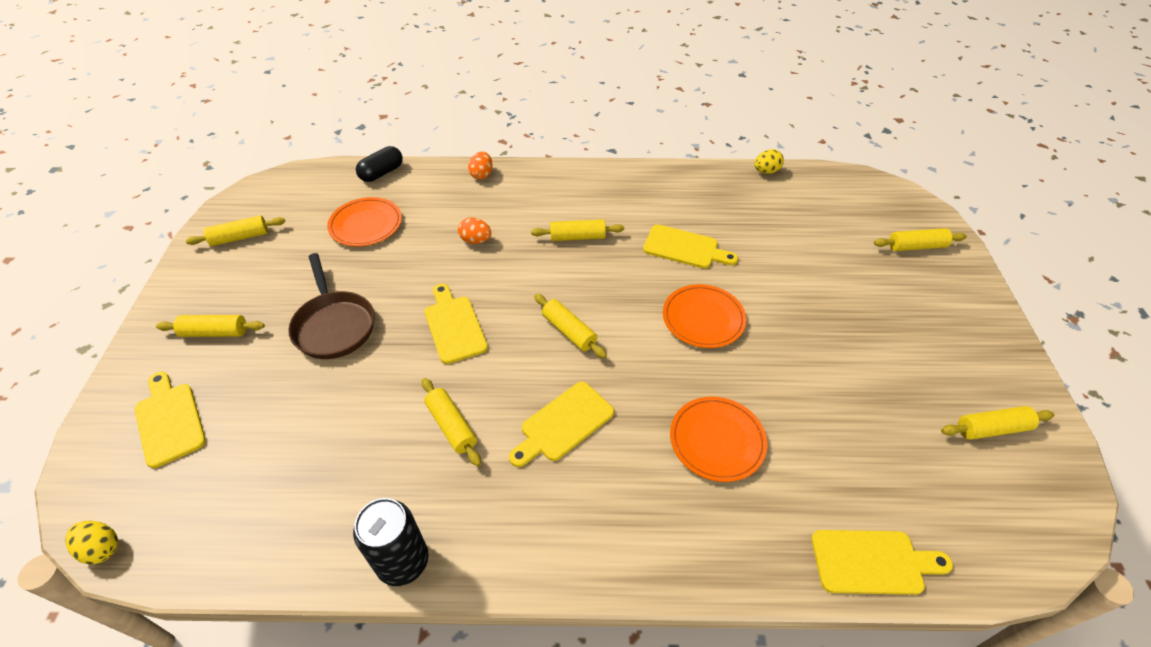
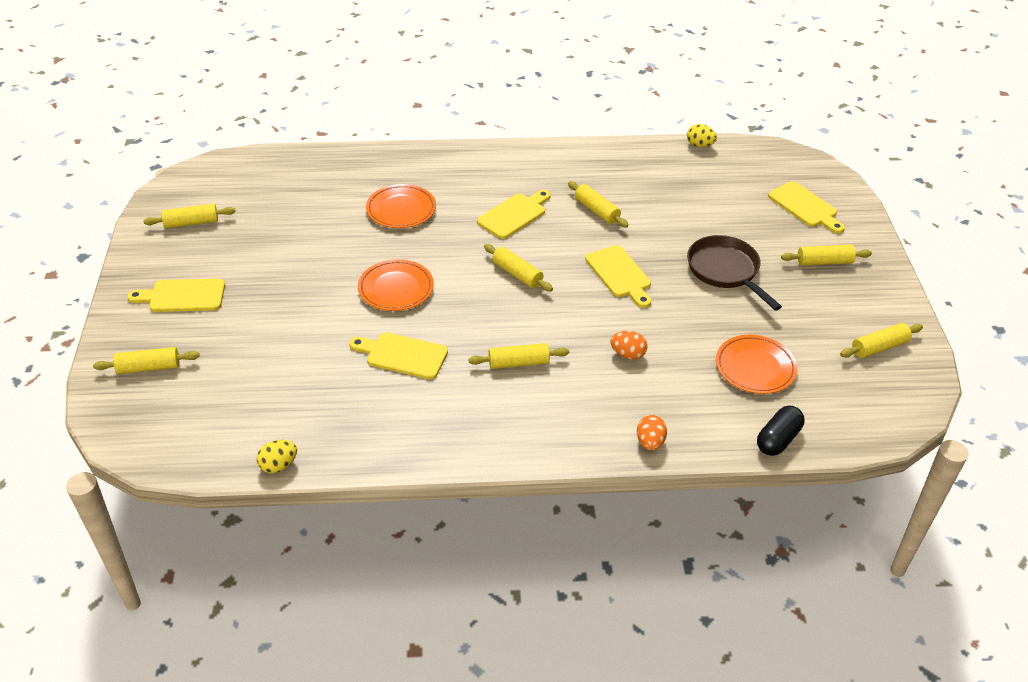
camera: 175 degrees right, 5 degrees down
yellow egg [65,521,118,564] -> yellow egg moved to [687,124,717,147]
black can [353,498,429,586] -> none
yellow cutting board [812,530,953,595] -> yellow cutting board moved to [127,279,225,312]

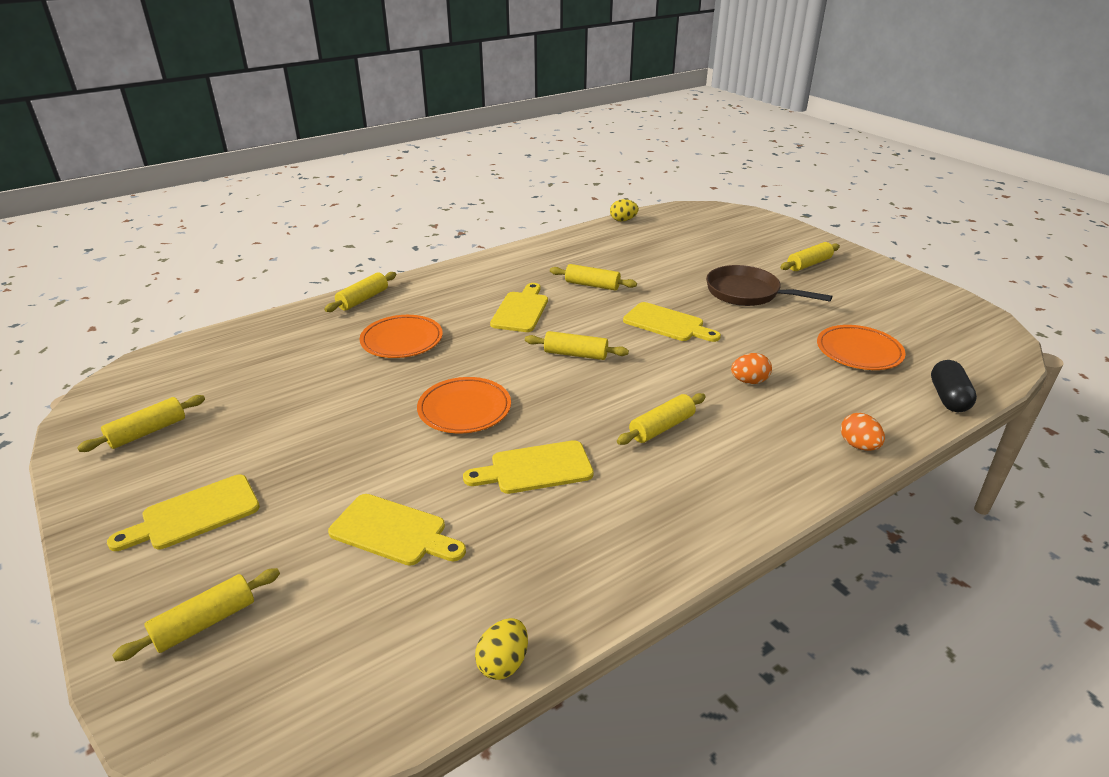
camera: 30 degrees left, 10 degrees down
yellow cutting board [768,181,845,233] -> yellow cutting board moved to [328,494,466,566]
yellow rolling pin [840,323,923,358] -> yellow rolling pin moved to [324,272,396,312]

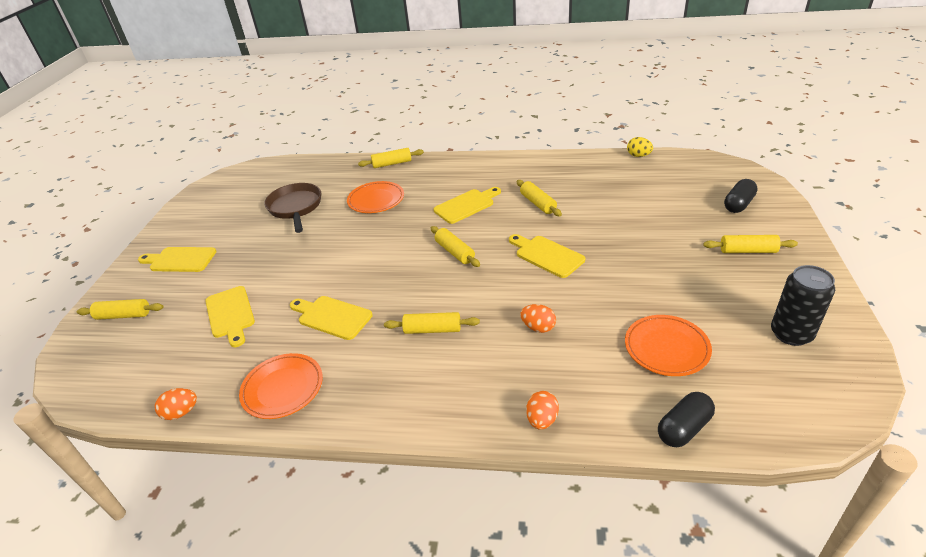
camera: 45 degrees right, 5 degrees up
yellow rolling pin [77,395,205,452] -> none
orange plate [417,377,511,433] -> orange plate moved to [239,353,323,419]
yellow egg [475,618,528,680] -> orange egg [155,388,197,420]
yellow cutting board [623,302,721,342] -> yellow cutting board turned 150 degrees clockwise [509,234,585,278]
brown pan [706,265,832,306] -> brown pan moved to [264,183,321,233]
none -> black capsule [724,179,758,213]
none -> black can [771,265,835,346]

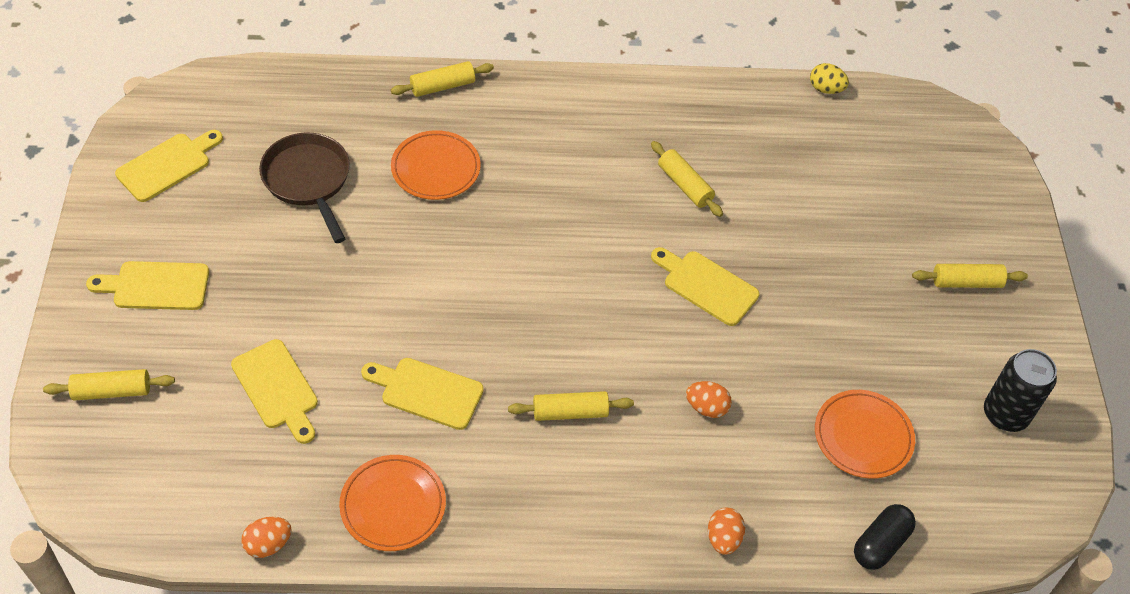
camera: 15 degrees left, 15 degrees up
yellow rolling pin [431,226,480,267] -> none
yellow cutting board [433,187,501,224] -> yellow cutting board moved to [115,130,223,202]
black capsule [724,179,758,213] -> none

